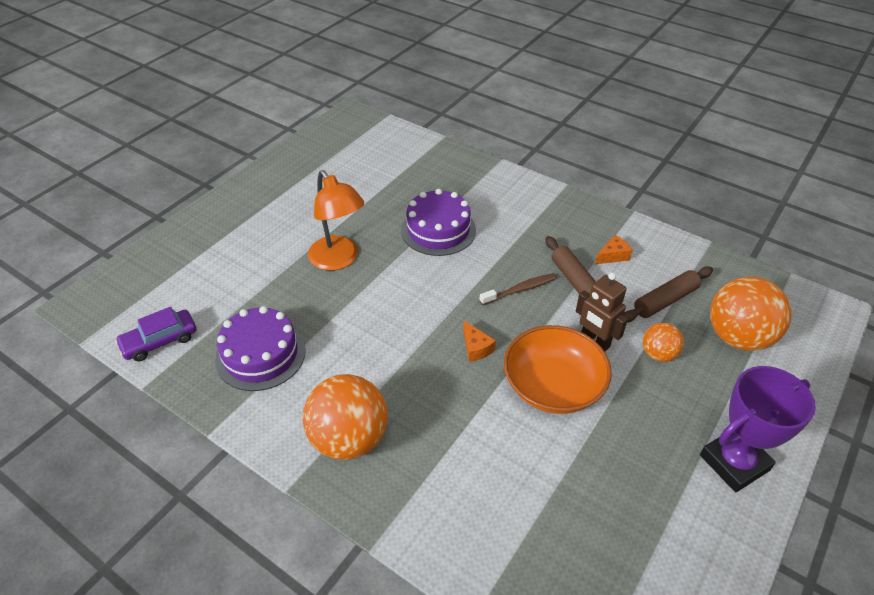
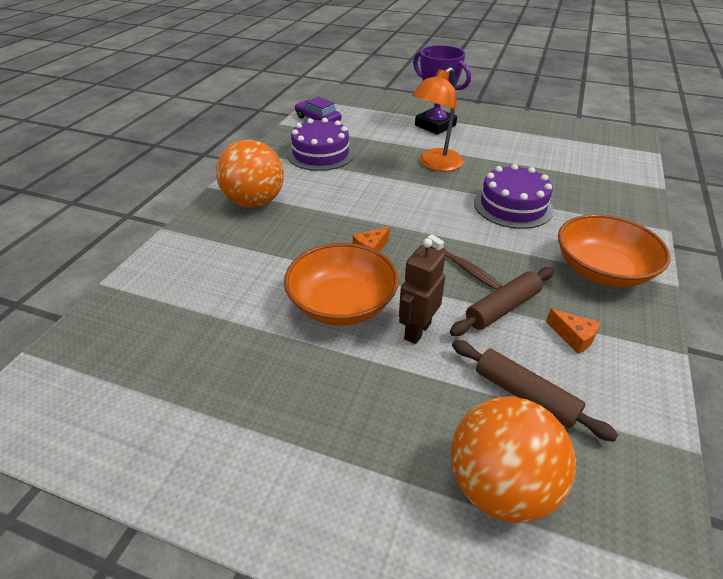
camera: 75 degrees right, 5 degrees down
orange ball [643,323,684,362] -> none
purple trophy [700,366,816,492] -> purple trophy moved to [413,45,471,135]
none -> orange bowl [558,214,670,287]

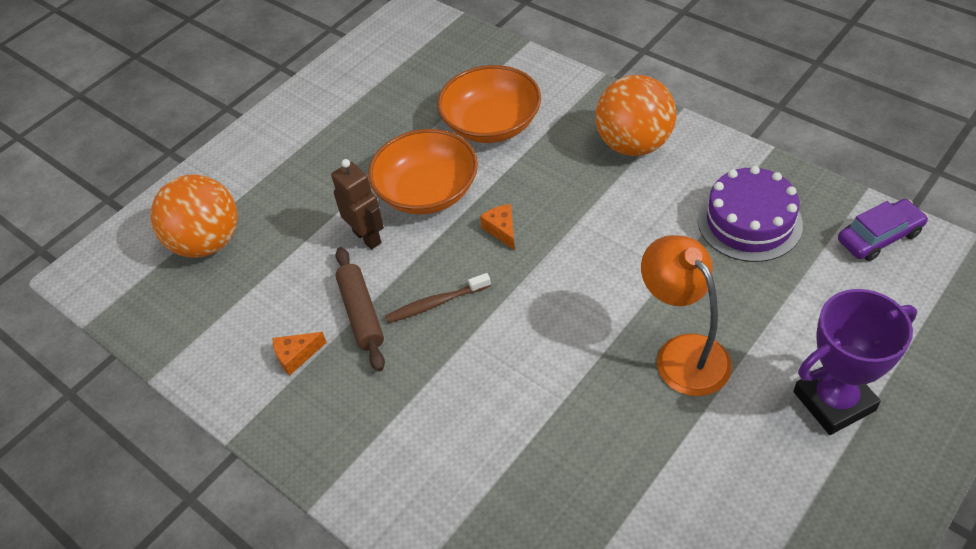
camera: 115 degrees right, 10 degrees up
brown rolling pin [452,340,618,442] -> none
purple cake [474,164,554,229] -> none
orange bowl [558,214,670,287] -> orange bowl moved to [437,65,541,143]

